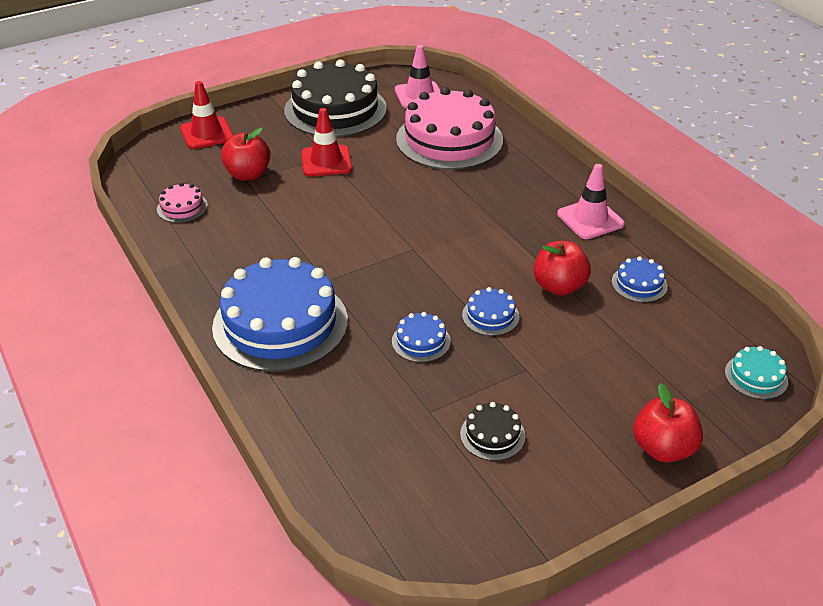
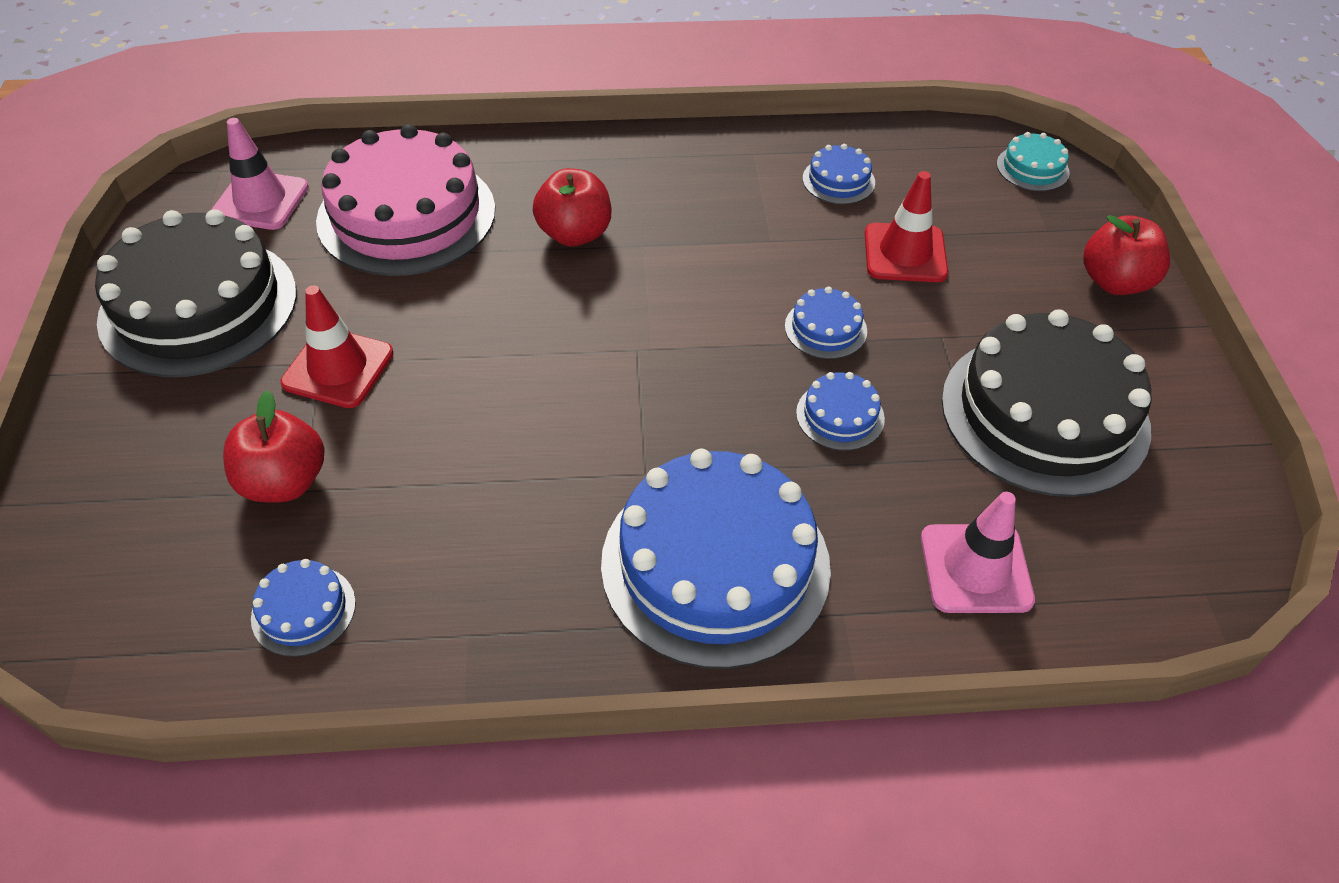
camera: 65 degrees left, 10 degrees up
pink cake [157,183,208,223] -> blue cake [251,559,356,657]
red traffic cone [180,81,233,149] -> red traffic cone moved to [865,171,948,282]
black cake [460,402,525,461] -> black cake [942,310,1151,497], size x2.33
red apple [534,241,591,296] -> red apple moved to [533,168,611,247]
pink traffic cone [557,164,625,239] -> pink traffic cone moved to [921,492,1035,613]

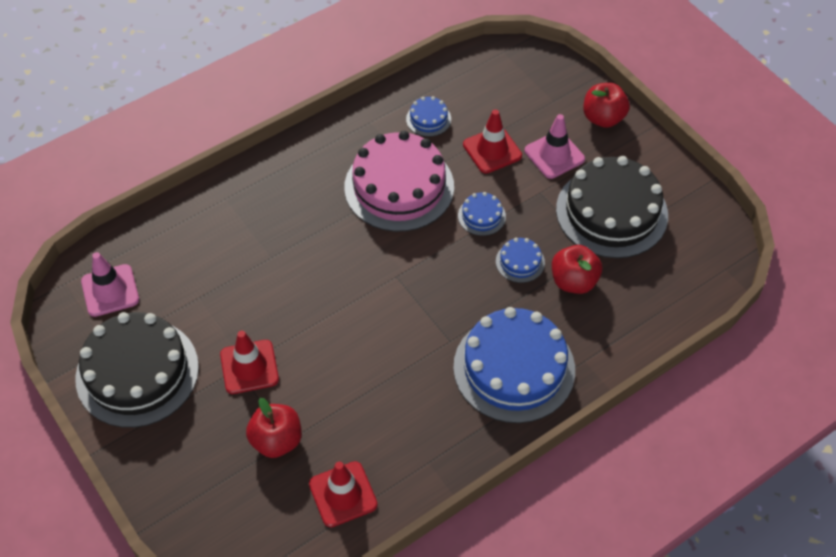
camera: 30 degrees left, 5 degrees up
blue cake [251,559,356,657] -> red traffic cone [309,461,378,527]
pink cake [316,124,495,276] -> pink cake moved to [344,131,454,232]
red apple [533,168,611,247] -> red apple moved to [552,245,602,294]
pink traffic cone [921,492,1035,613] -> pink traffic cone moved to [525,114,585,179]
turquoise cake [997,132,1070,191] -> none

